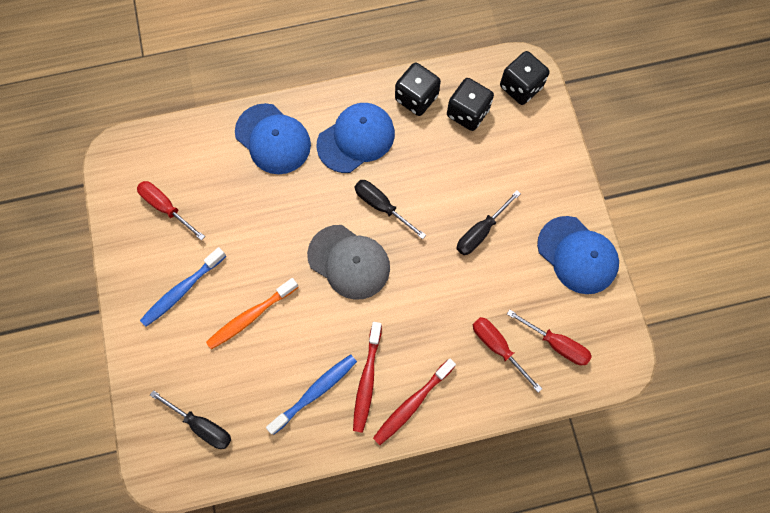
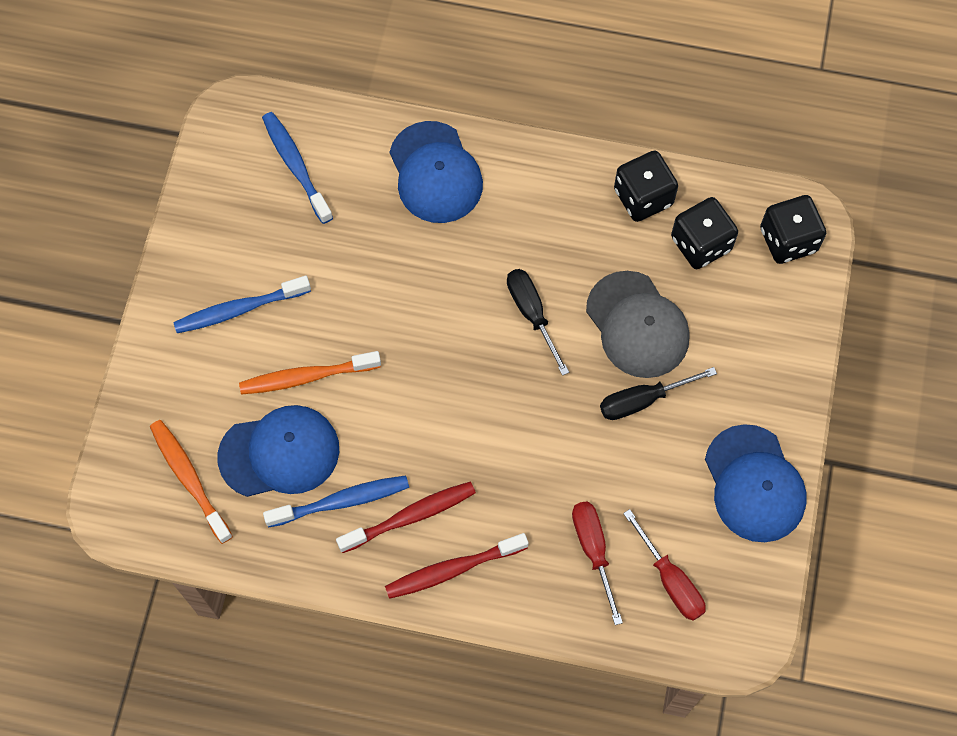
camera: 25 degrees right, 5 degrees down
red screwdriver [137,181,205,241] -> none
black screwdriver [150,390,231,449] -> orange toothbrush [150,420,233,544]
grey cap [307,225,390,300] -> grey cap moved to [586,271,690,378]
blue cap [316,103,395,173] -> blue cap moved to [217,405,339,497]
red toothbrush [353,322,382,433] -> red toothbrush turned 150 degrees counterclockwise [336,482,476,553]
none -> blue toothbrush [262,112,333,224]

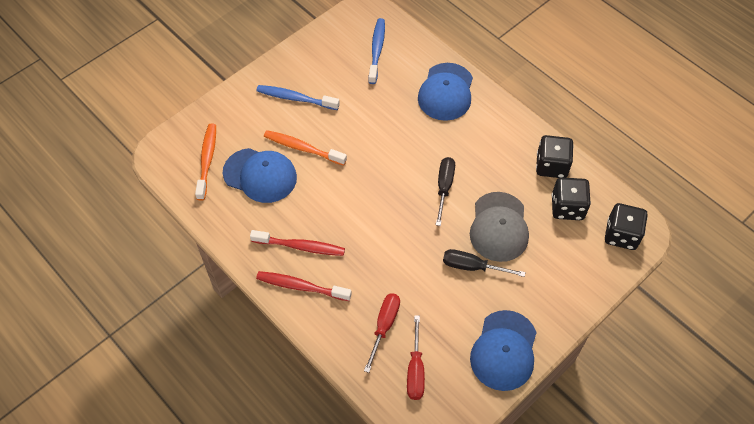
camera: 35 degrees right, 10 degrees down
blue toothbrush [263,475,409,528] -> none

